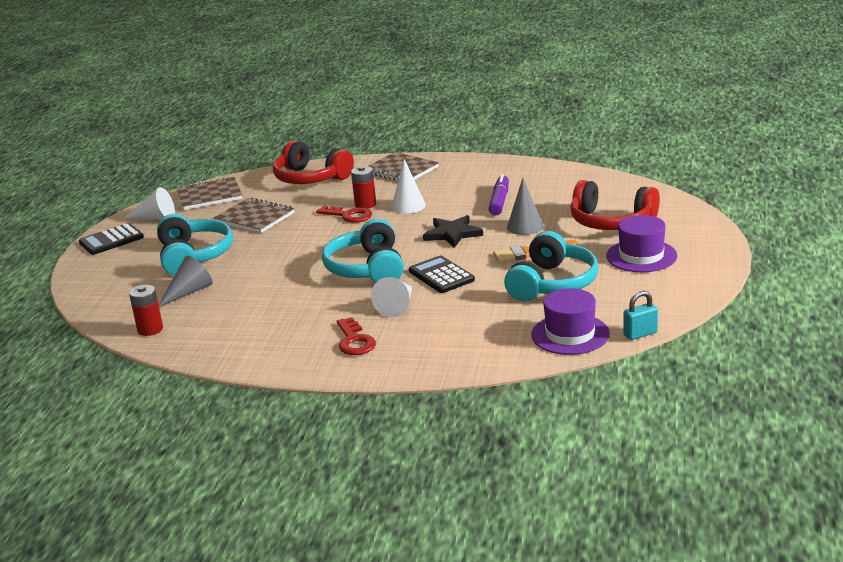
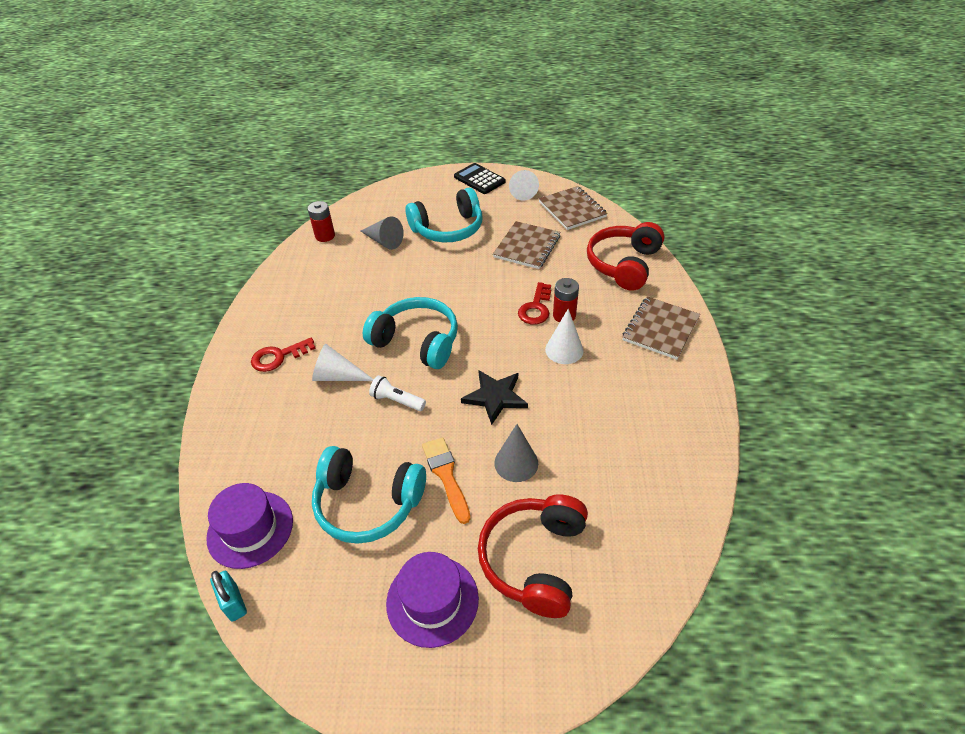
camera: 80 degrees right, 20 degrees up
turquoise headphones [322,219,404,282] -> turquoise headphones turned 45 degrees clockwise [363,297,458,369]
black calculator [409,256,475,293] -> white flashlight [369,375,426,411]
purple marker [489,174,509,216] -> none

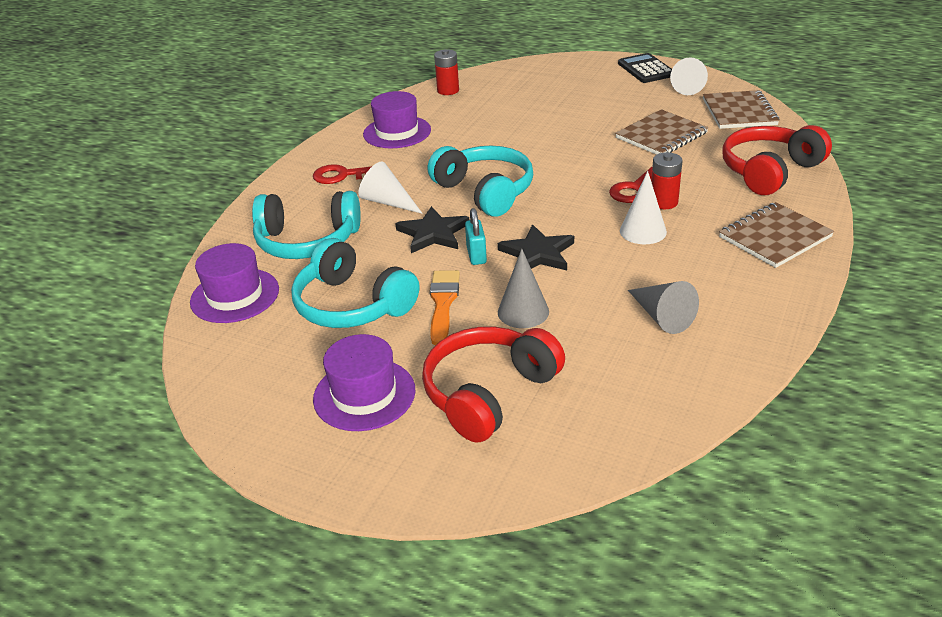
camera: 25 degrees right, 10 degrees down
turquoise padlock [210,571,247,622] -> turquoise padlock moved to [465,208,487,265]
grey cone [361,217,404,250] -> grey cone moved to [628,281,699,334]
white flashlight [369,375,426,411] -> black star [395,206,469,253]
turquoise headphones [405,188,482,242] -> turquoise headphones moved to [252,191,361,259]
none -> purple hat [363,91,431,148]

